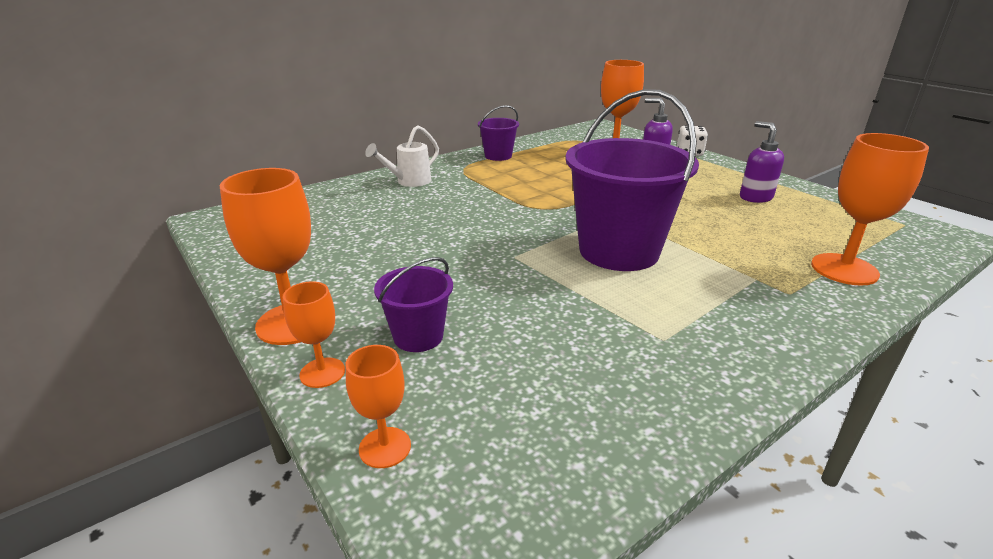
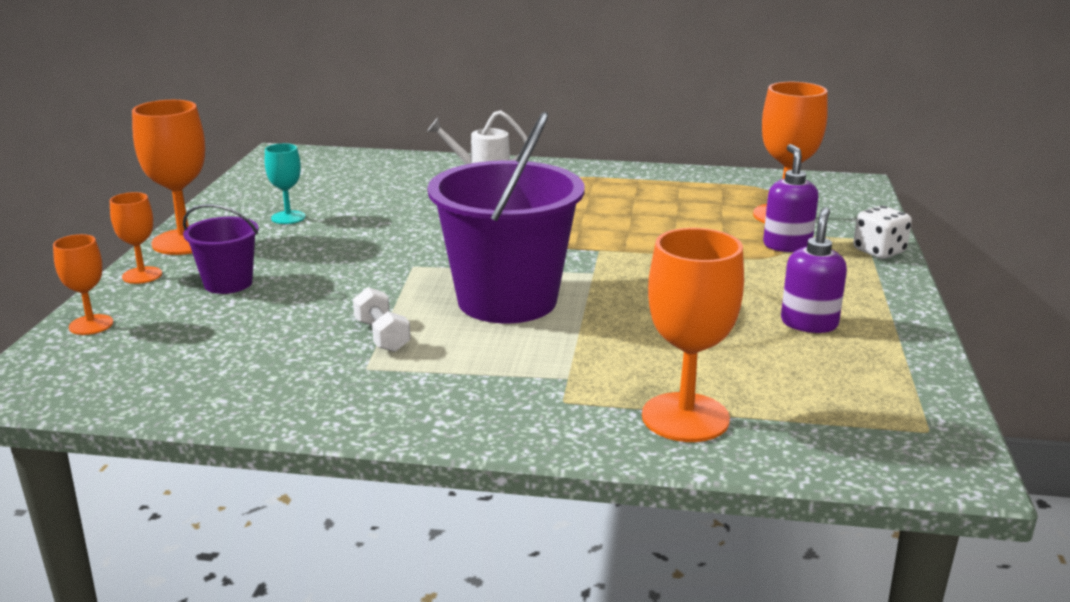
camera: 45 degrees right, 5 degrees down
purple bucket [478,105,519,161] -> none
none -> turquoise goblet [265,143,305,224]
none -> white dumbbell [353,287,411,352]

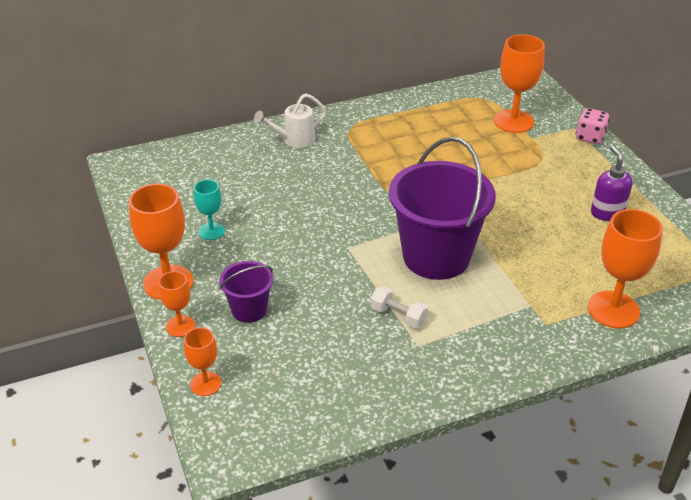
camera: 30 degrees left, 15 degrees up
purple soap dispenser [763,144,818,252] -> none
white dice [853,205,912,259] -> pink dice [576,108,609,144]

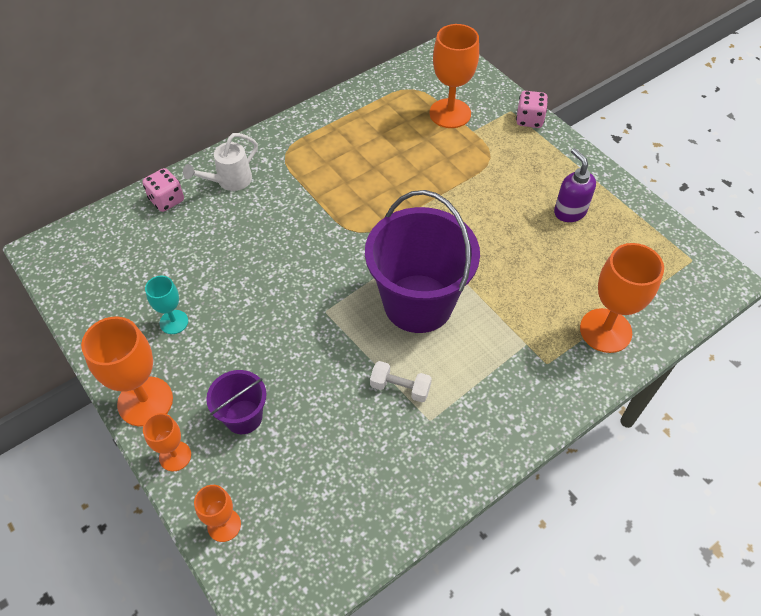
camera: 15 degrees left, 15 degrees up
none -> pink dice [142,168,184,212]

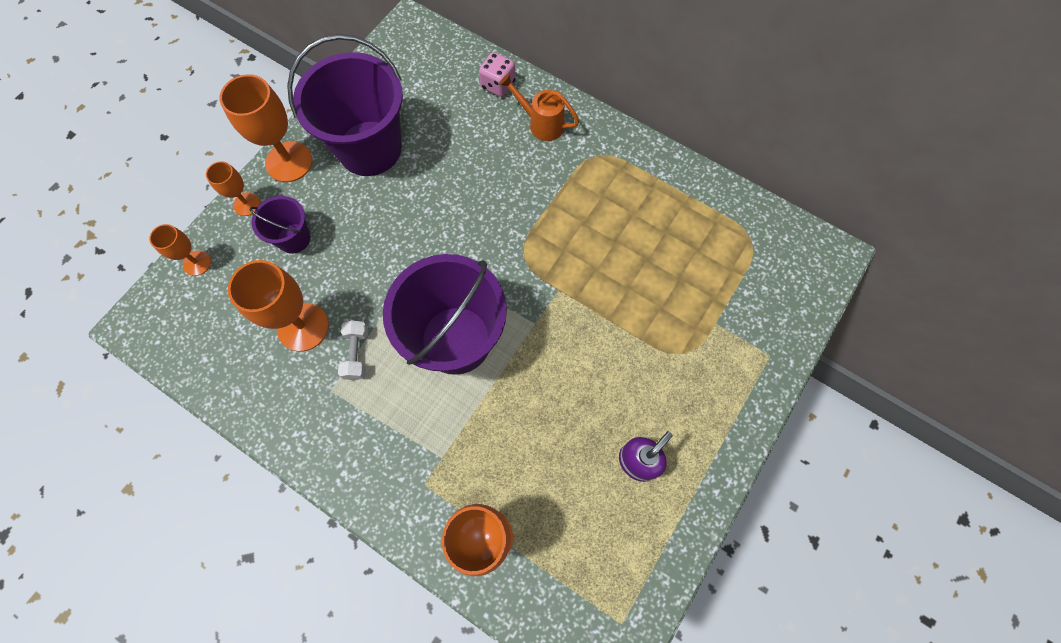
camera: 70 degrees right, 15 degrees up
turquoise goblet [145,276,188,334] -> purple bucket [287,34,403,176]
white watering can [183,133,258,191] -> orange watering can [499,73,579,141]
orange goblet [429,24,479,128] -> orange goblet moved to [228,260,329,352]
pink dice [516,91,548,128] -> none

